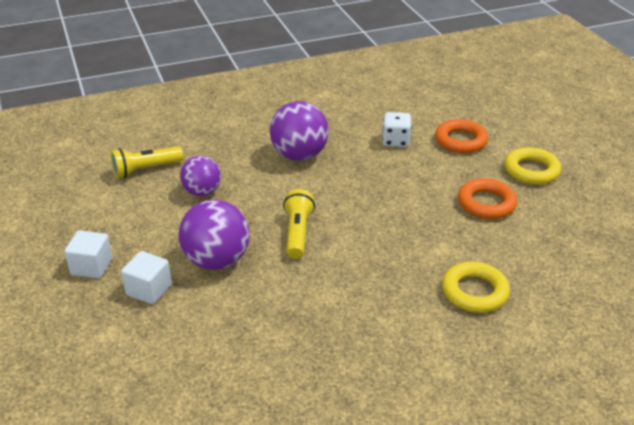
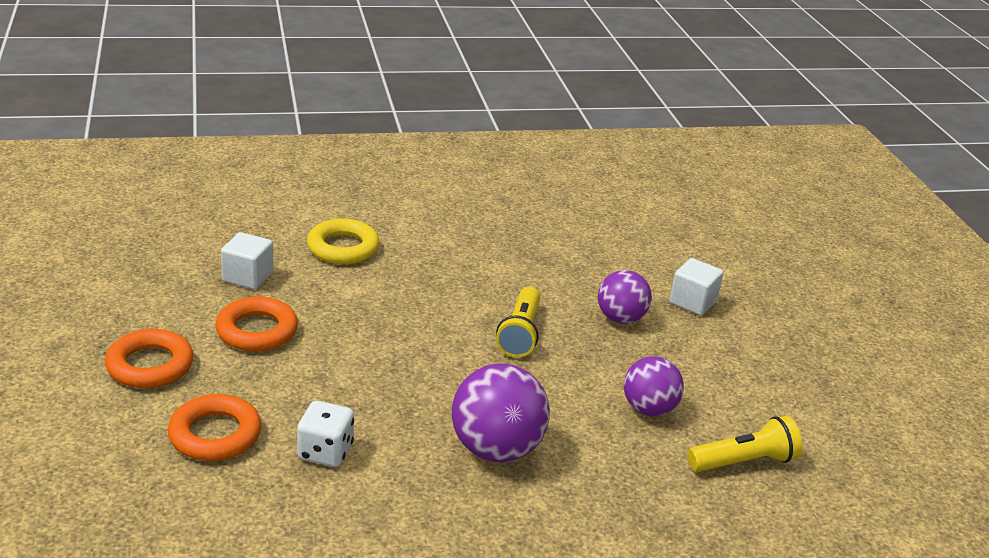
camera: 175 degrees left, 5 degrees down
white cube [64,230,113,278] -> white cube moved to [221,232,274,290]
purple ball [179,200,250,270] -> purple ball [598,270,652,324], size x0.65
yellow ring [504,147,561,185] -> orange ring [105,329,193,388]

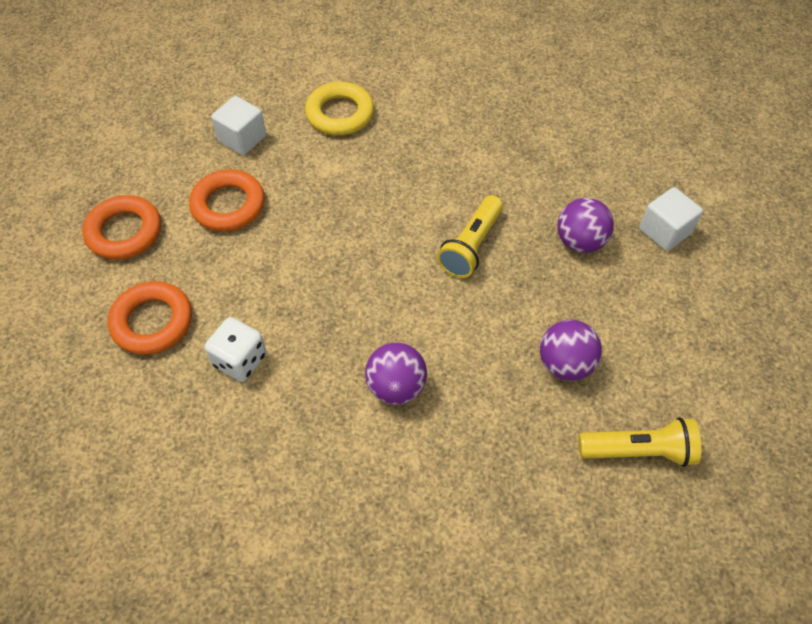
camera: 20 degrees right, 25 degrees up
purple ball [452,363,550,462] -> purple ball [365,342,427,405], size x0.65

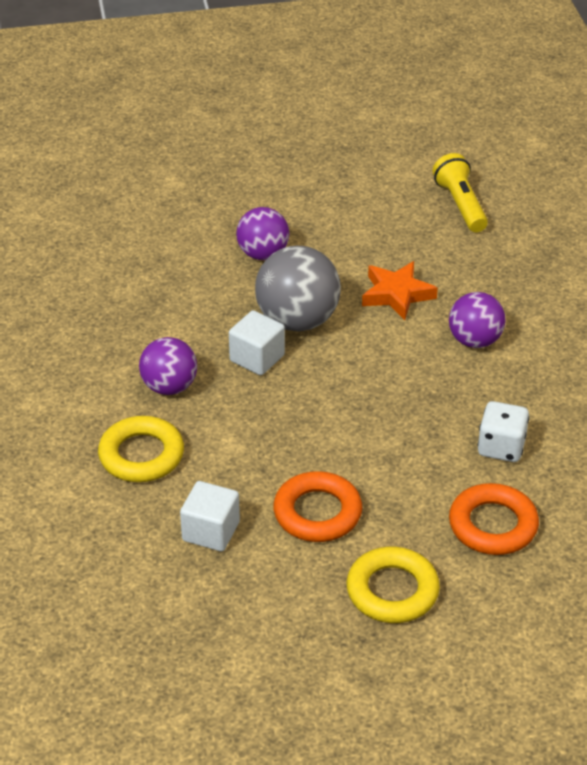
camera: 105 degrees left, 15 degrees down
orange ring [82,195,161,260] -> yellow ring [347,547,440,623]
yellow flashlight [437,195,503,278] -> grey ball [255,246,341,331]
purple ball [540,320,602,381] -> purple ball moved to [139,337,197,395]
white cube [639,187,703,251] -> white cube moved to [229,310,285,375]
none -> orange star [362,261,438,320]

